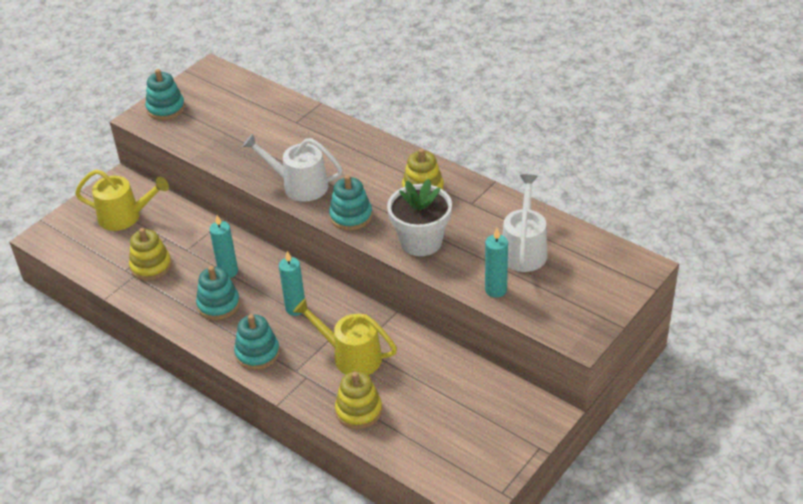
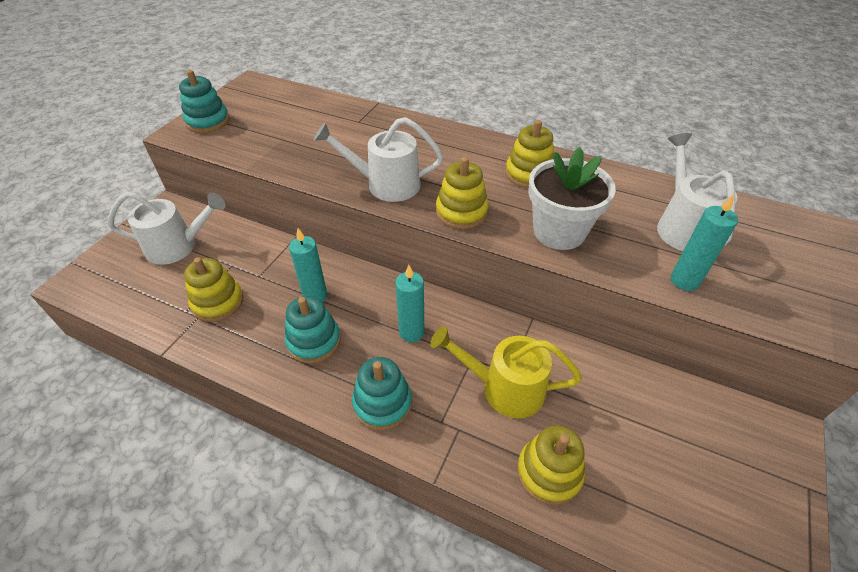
camera: 15 degrees left, 5 degrees up
yellow watering can [75,169,169,231] -> white watering can [108,192,226,265]
turquoise stacking toy [329,175,372,231] -> yellow stacking toy [436,157,489,229]

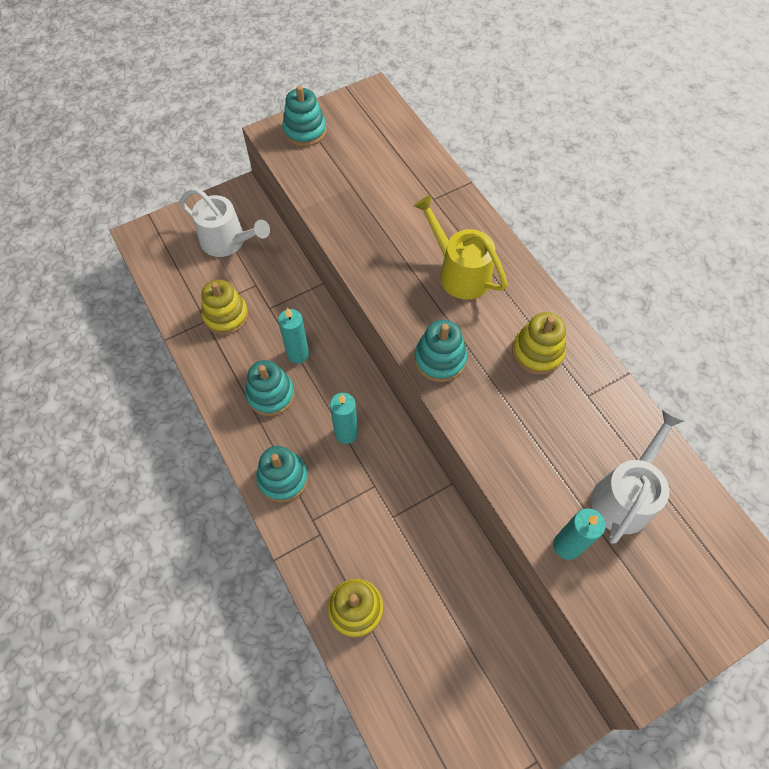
camera: 35 degrees right, 15 degrees up
white watering can [314,117,443,202] -> none
yellow watering can [430,326,582,418] -> yellow watering can moved to [414,195,507,300]
yellow stacking toy [436,157,489,229] -> turquoise stacking toy [414,320,467,382]
white flower pot [528,147,616,250] -> none

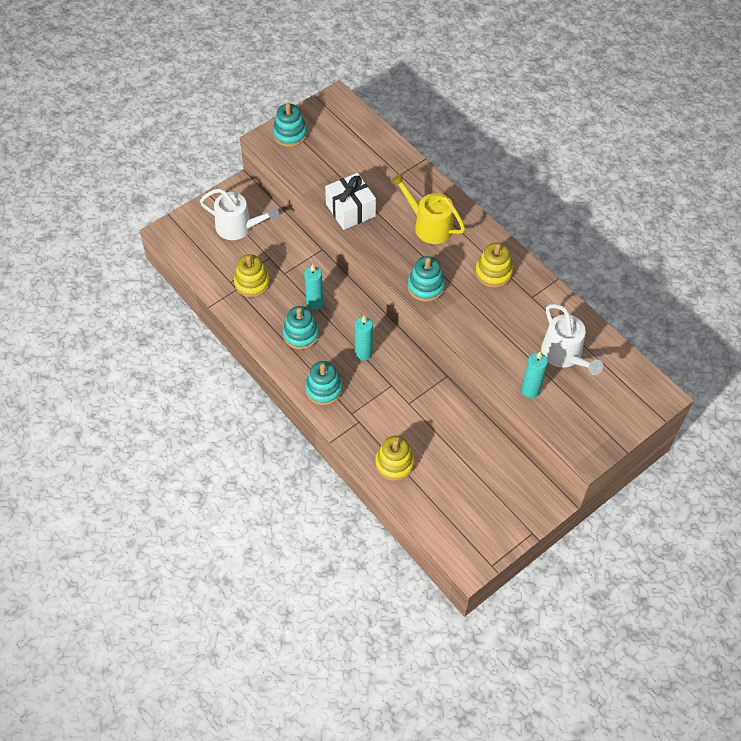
camera: 10 degrees left, 5 degrees down
white watering can [591,409,685,544] -> white watering can turned 135 degrees clockwise [541,304,603,375]
none -> white gift [325,173,376,230]

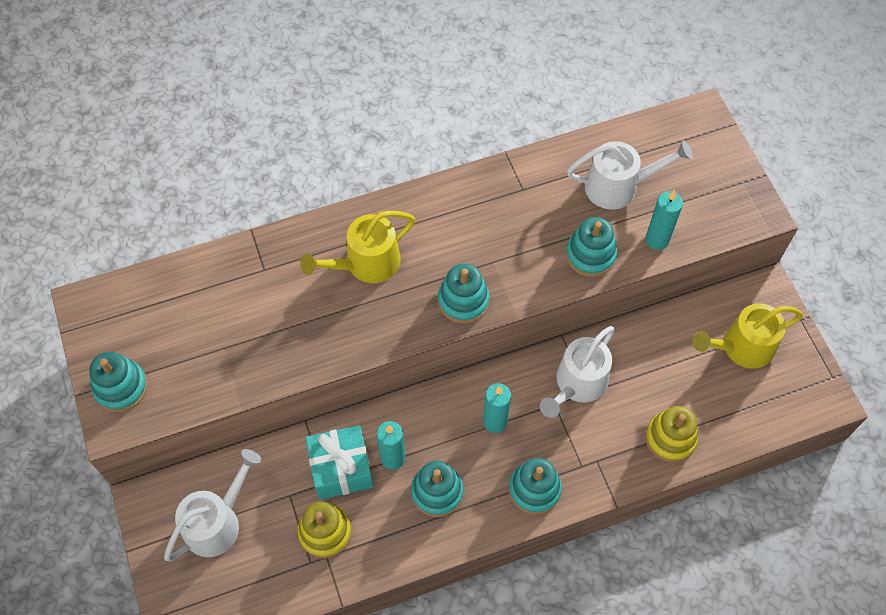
camera: 70 degrees left, 5 degrees up
white gift [325,173,376,230] -> none
yellow stacking toy [475,242,513,288] -> none
none -> turquoise gift [306,425,373,500]
none -> white watering can [540,326,615,418]
none -> turquoise stacking toy [566,217,617,277]
none -> yellow watering can [693,303,803,369]

